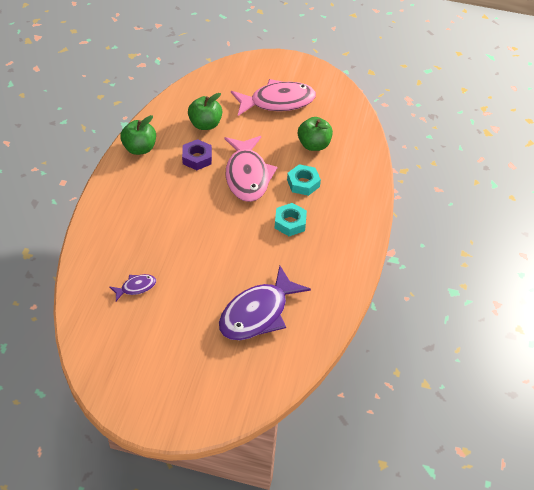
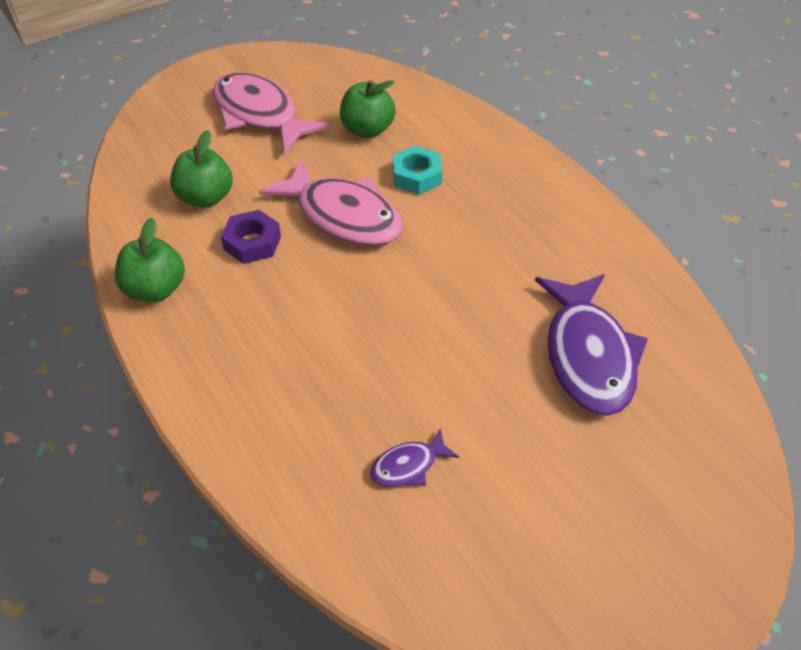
camera: 45 degrees left, 0 degrees up
purple fish [109,274,156,301] -> purple fish turned 135 degrees counterclockwise [370,428,459,487]
pink fish [231,79,316,116] -> pink fish turned 75 degrees counterclockwise [213,72,330,154]
turquoise nut [275,203,307,236] -> none

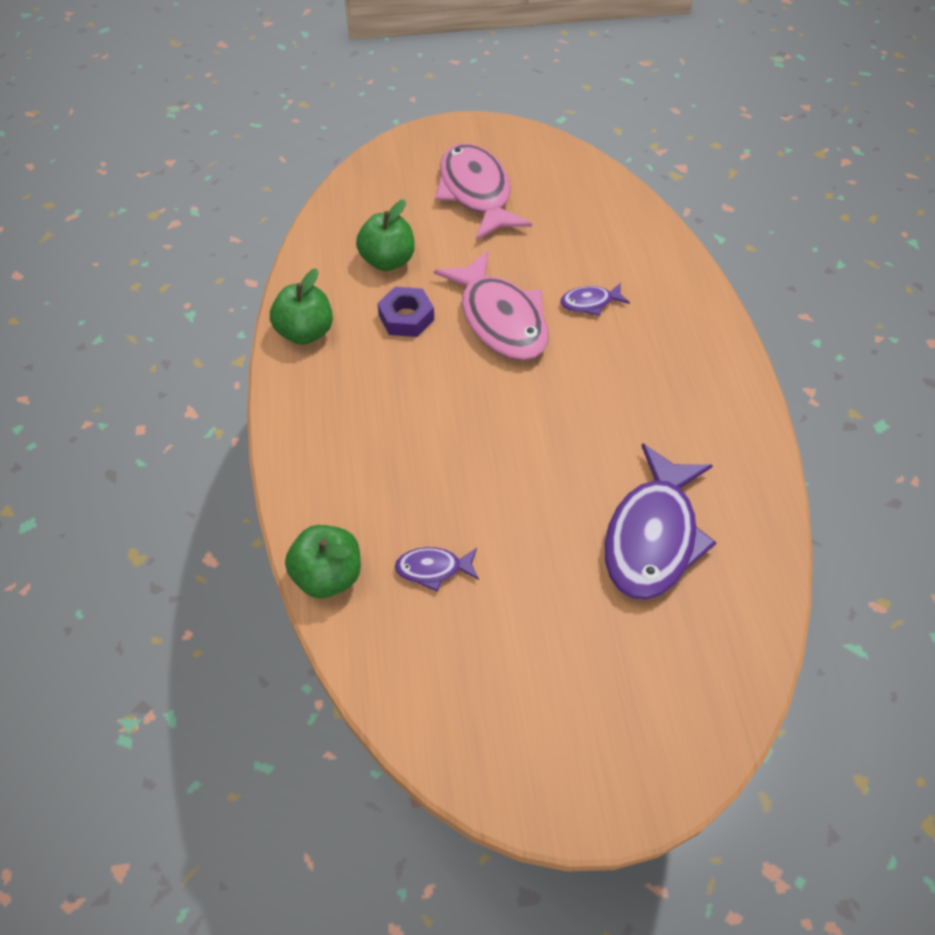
camera: 25 degrees right, 5 degrees up
green apple [340,80,396,138] -> green apple moved to [285,525,361,598]
turquoise nut [393,146,442,195] -> purple fish [560,283,630,316]

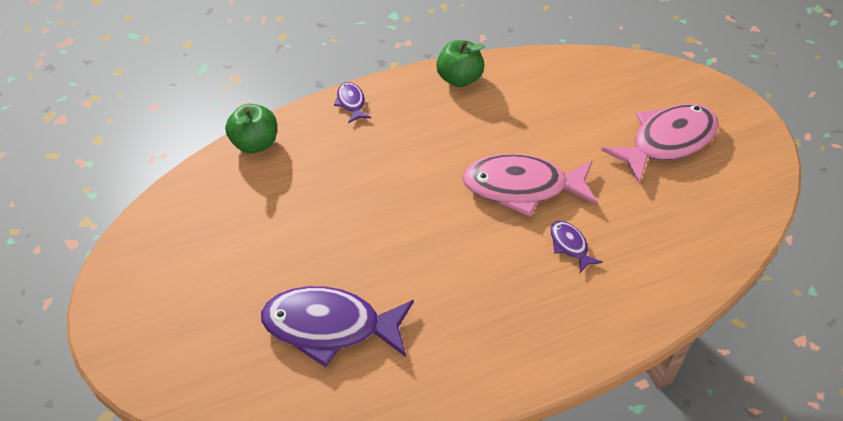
camera: 75 degrees right, 5 degrees down
green apple [356,199,415,271] -> none
purple nut [377,287,434,337] -> none
purple fish [395,547,479,592] -> purple fish moved to [334,82,371,123]
pink fish [434,250,548,361] -> pink fish turned 45 degrees clockwise [462,154,598,217]

